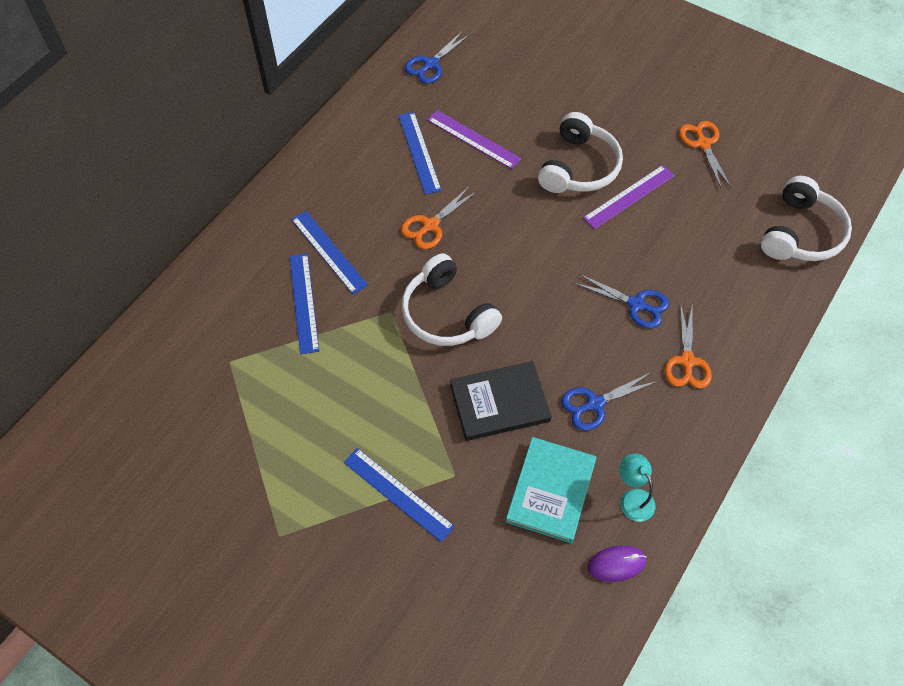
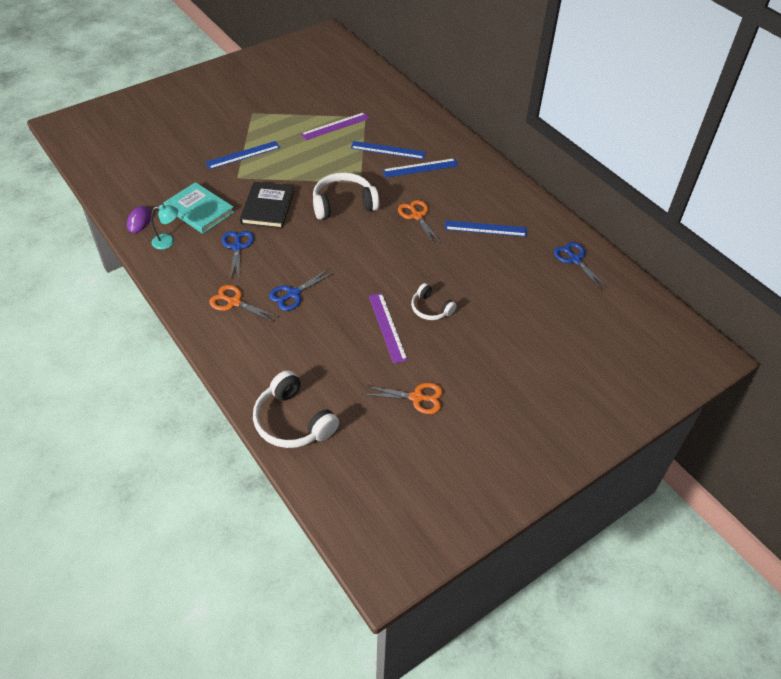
camera: 110 degrees right, 10 degrees down
purple ruler [427,110,521,169] -> purple ruler moved to [301,112,370,140]
white headphones [538,112,623,193] -> white headphones [411,283,457,320], size x0.59

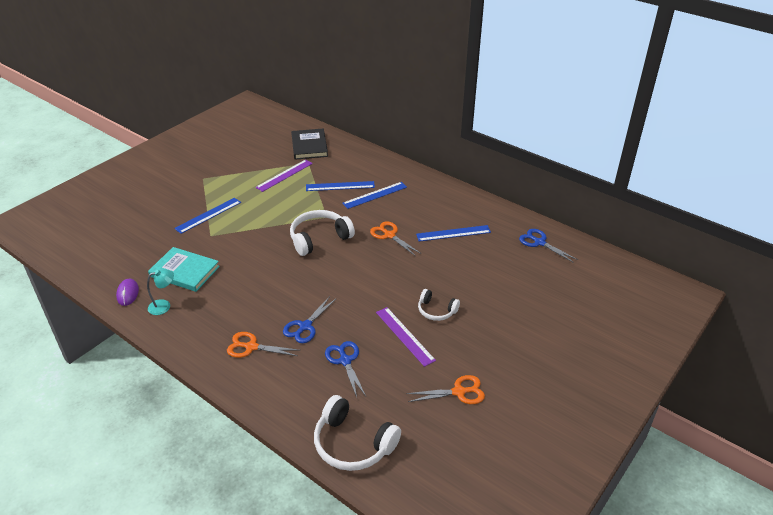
camera: 15 degrees left, 10 degrees down
blue scissors [222,231,254,280] -> blue scissors moved to [325,341,366,397]
black book [240,182,294,229] -> black book moved to [291,128,328,160]

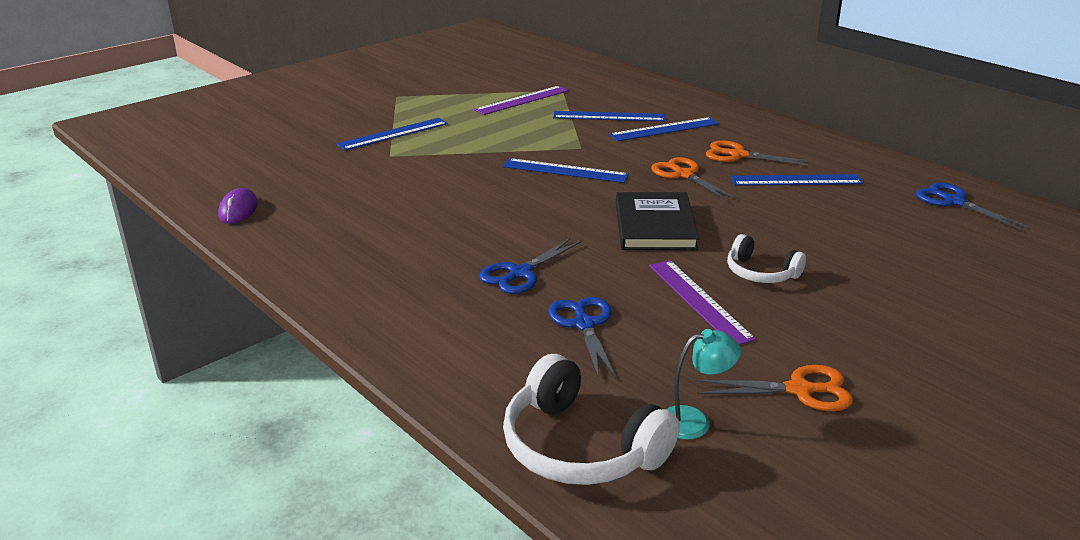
camera: 10 degrees right, 10 degrees down
turquoise lamp [147,269,174,315] -> turquoise lamp moved to [665,329,741,440]
turquoise book [148,247,220,292] -> none
orange scissors [227,332,298,358] -> orange scissors moved to [706,140,809,165]
white headphones [290,210,355,256] -> blue ruler [503,158,629,183]
black book [291,128,328,160] -> black book moved to [616,192,699,250]

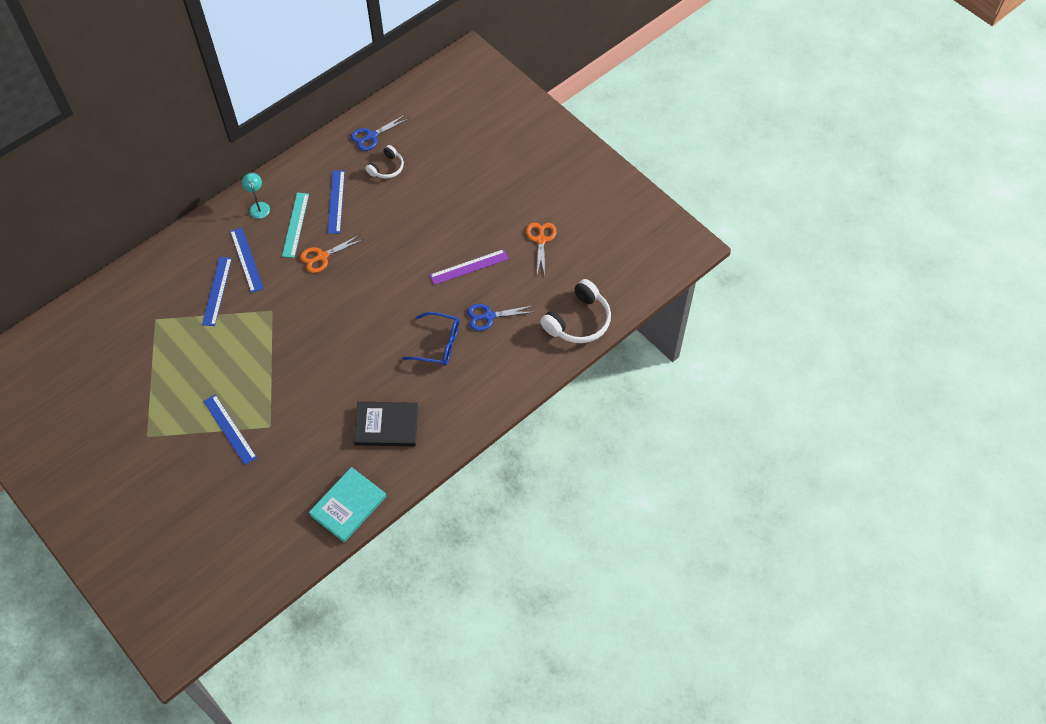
camera: 90 degrees left, 30 degrees up
purple mouse [218,188,258,224] -> turquoise book [309,467,386,542]
purple ruler [474,86,569,115] -> none
blue scissors [479,238,582,294] -> blue glasses [402,312,459,366]
blue ruler [503,158,629,183] -> none
black book [616,192,699,250] -> black book moved to [354,402,418,446]
turquoise lamp [665,329,741,440] -> turquoise lamp moved to [242,173,270,219]
orange scissors [706,140,809,165] -> turquoise ruler [282,193,309,258]
white headphones [727,234,806,283] -> white headphones moved to [365,145,404,178]

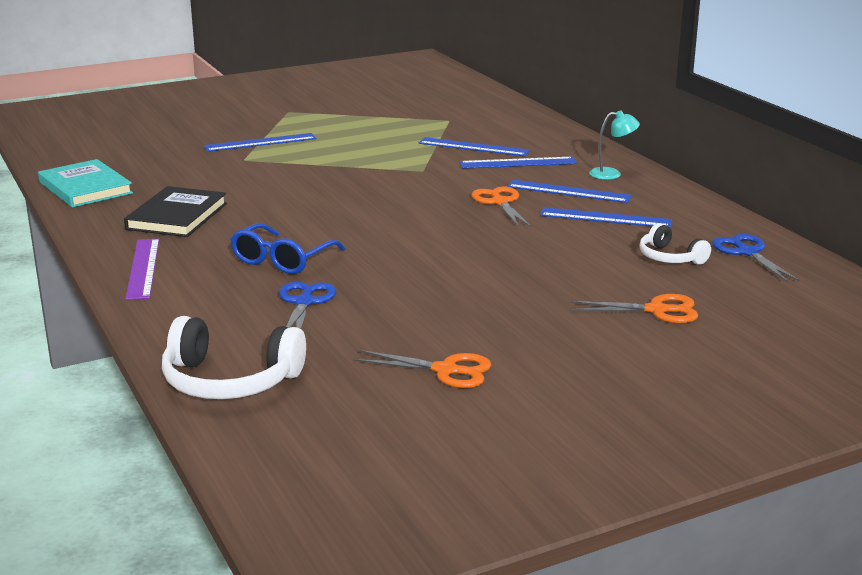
camera: 105 degrees right, 35 degrees down
turquoise ruler [282,193,309,258] -> blue ruler [508,180,632,203]
purple ruler [430,249,509,285] -> purple ruler moved to [125,239,159,300]
white headphones [540,279,611,343] -> white headphones turned 45 degrees counterclockwise [162,316,306,399]
none -> orange scissors [571,294,698,323]

